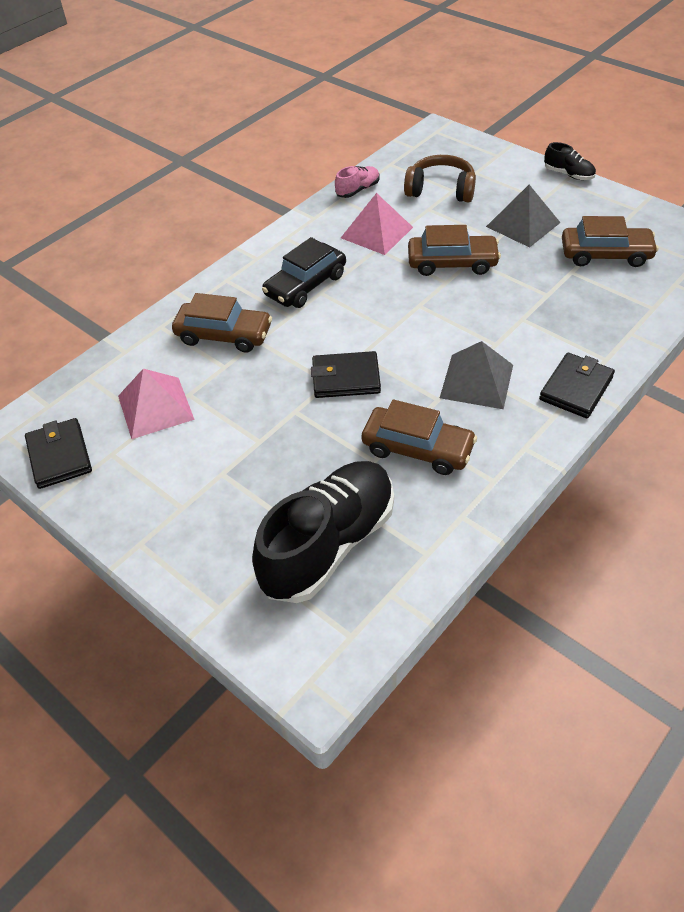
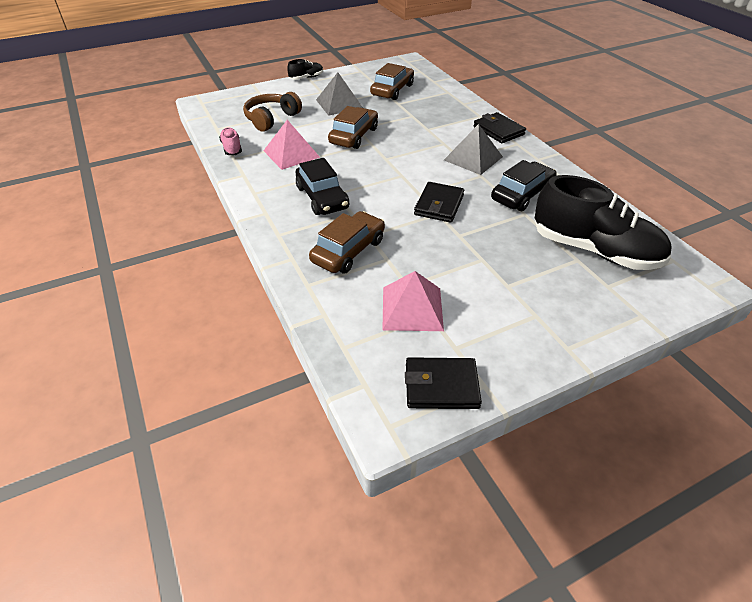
camera: 70 degrees left, 5 degrees down
black shoe [252,461,394,603] -> black shoe turned 150 degrees clockwise [535,175,672,270]
brown car [362,399,477,475] -> black car [491,160,557,211]

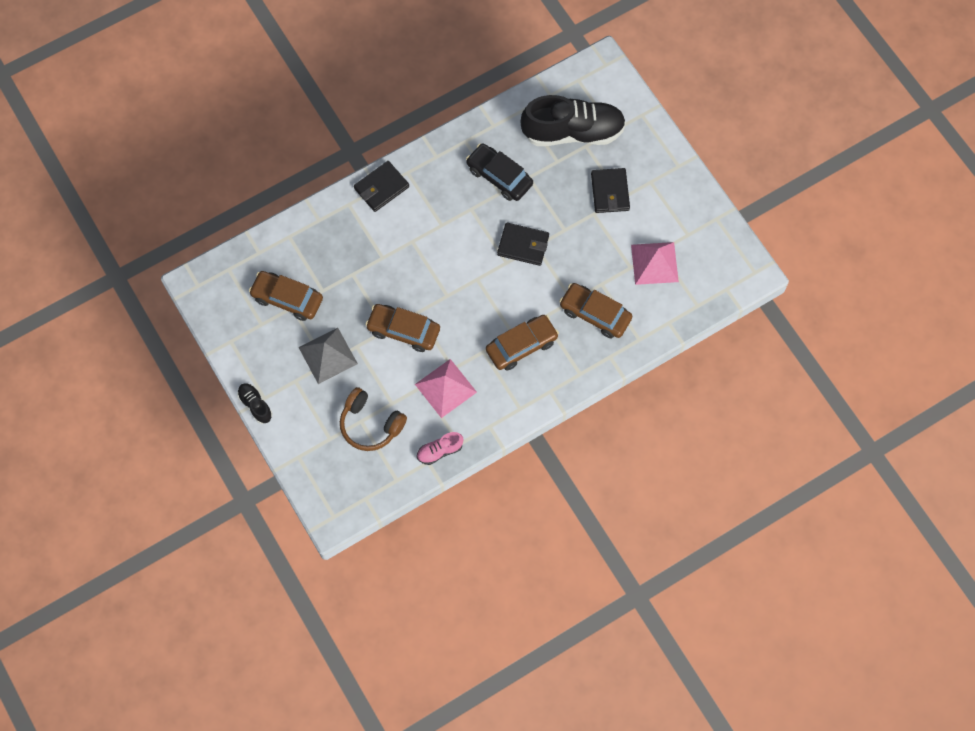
camera: 95 degrees left, 25 degrees up
black car [296,158,349,215] -> brown car [486,315,559,371]
black wallet [405,357,482,409] -> black wallet moved to [591,168,630,213]
grey pyramid [444,124,503,175] -> none
black shoe [535,175,672,270] -> black shoe turned 60 degrees clockwise [520,95,626,146]

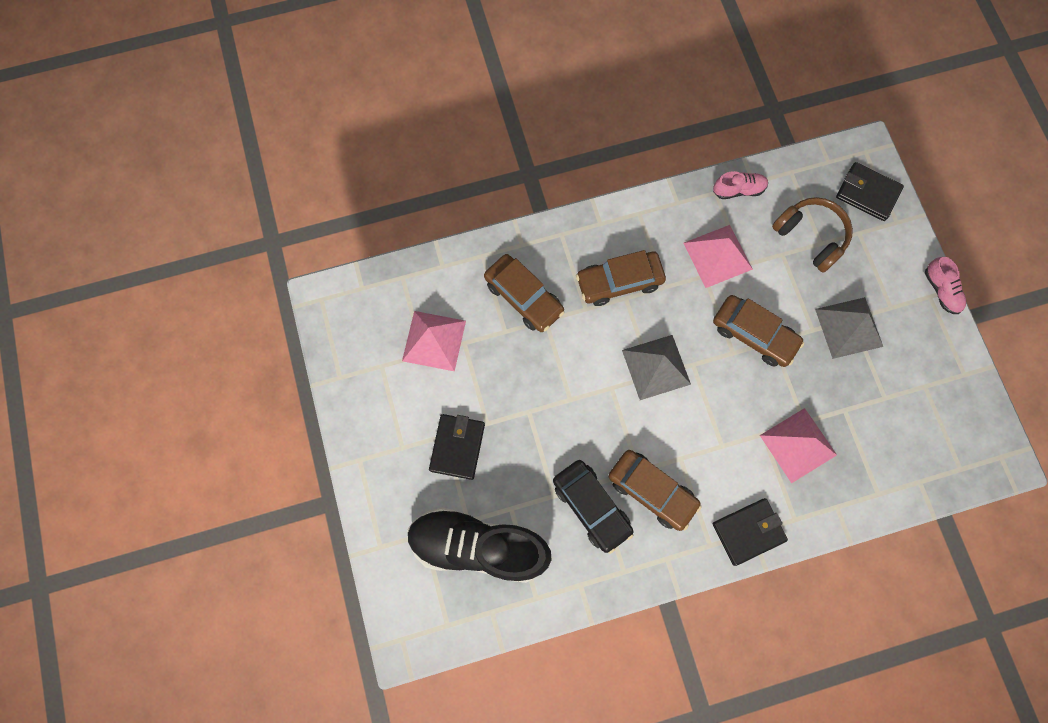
camera: 165 degrees left, 5 degrees up
black shoe [237,383,272,424] -> pink shoe [925,257,966,314]
brown car [249,271,323,321] -> brown car moved to [609,450,702,531]
black wallet [497,222,549,266] -> black wallet moved to [836,162,904,221]
none -> grey pyramid [622,335,691,400]
none -> pink pyramid [760,408,837,483]

